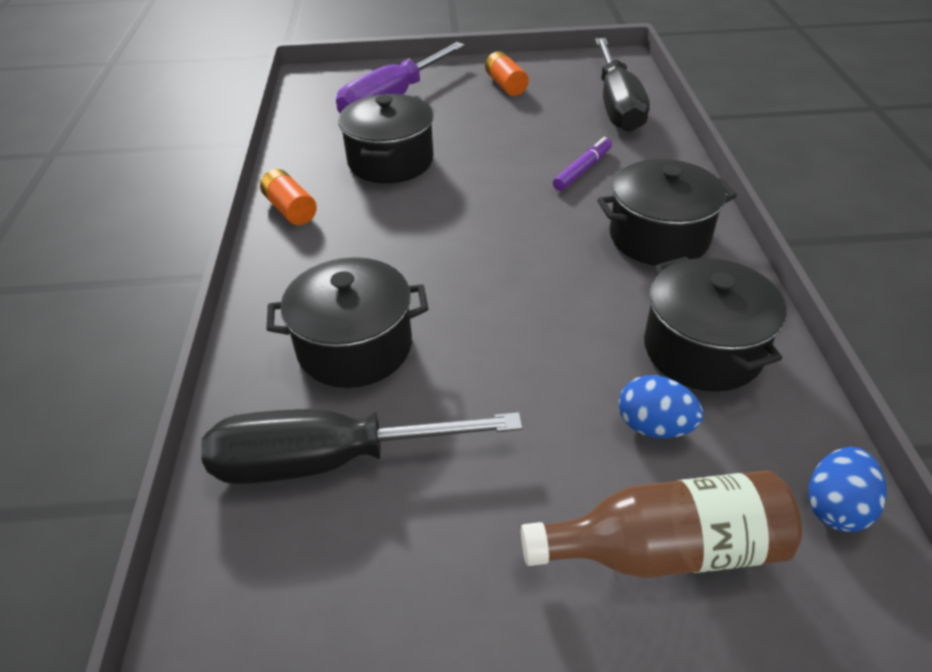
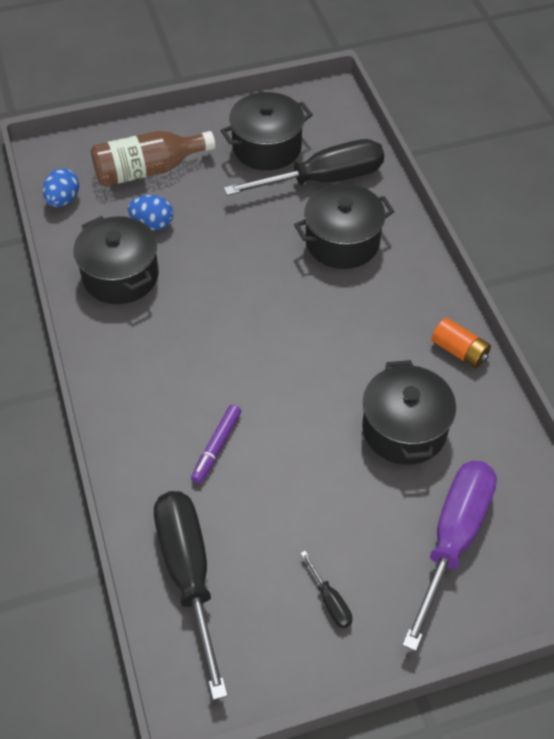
camera: 165 degrees right, 10 degrees up
orange battery [485,51,529,96] -> black screwdriver [301,551,352,628]
black pot [597,159,737,265] -> black pot moved to [220,92,313,170]

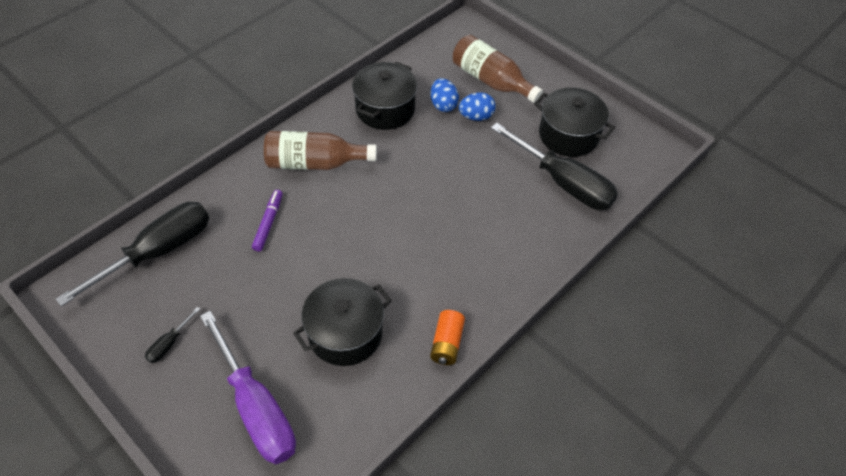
camera: 60 degrees right, 0 degrees up
blue egg [43,168,79,207] -> blue egg moved to [459,92,496,121]
purple marker [191,405,241,484] -> purple marker turned 105 degrees clockwise [252,190,283,252]
black pot [294,184,394,269] -> none
purple screwdriver [402,461,497,651] -> purple screwdriver turned 60 degrees clockwise [200,311,296,464]
none -> brown bottle [264,131,377,170]

